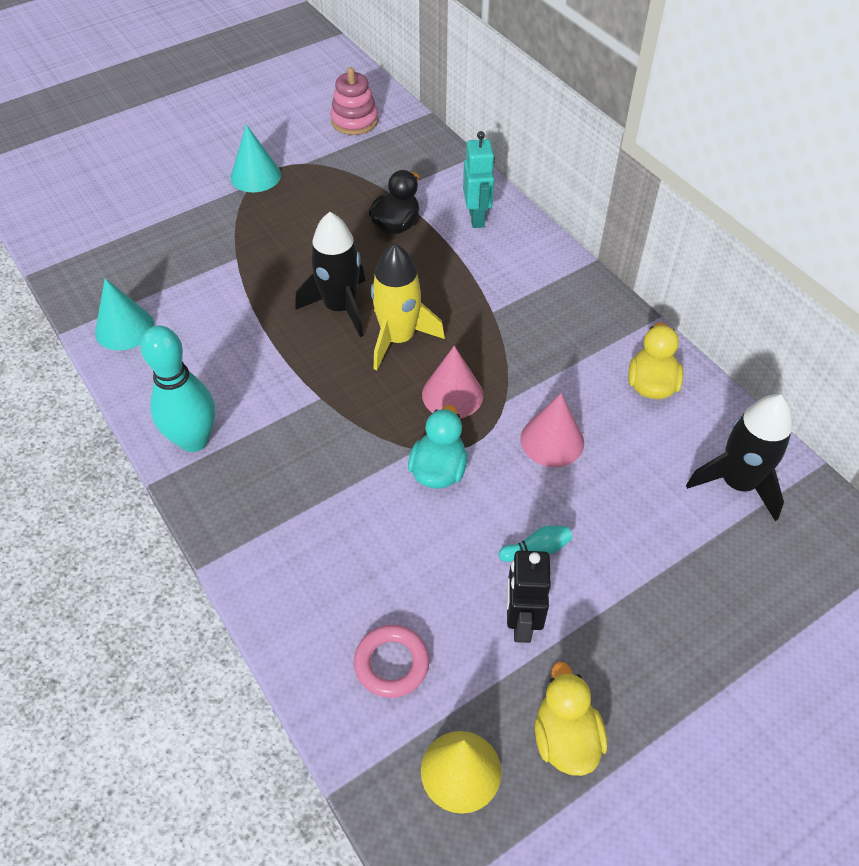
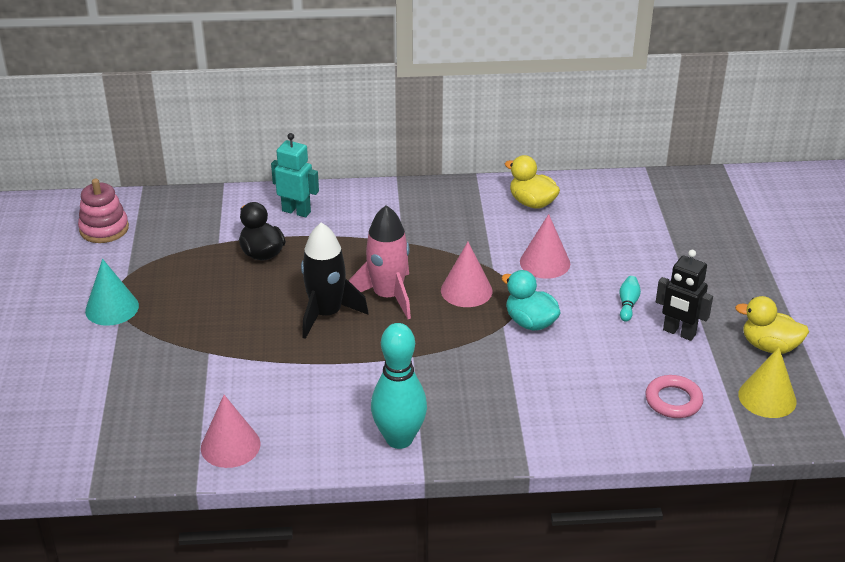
camera: 60 degrees left, 15 degrees down
turquoise cone [95,278,154,350] -> pink cone [201,395,261,468]
yellow rocket [371,243,445,370] -> pink rocket [349,205,411,319]
black rocket [686,394,793,521] -> none

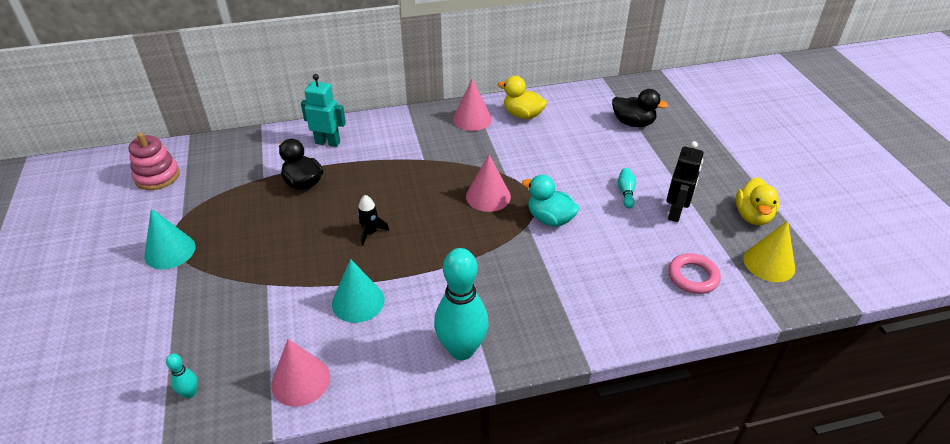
camera: 10 degrees left, 5 degrees up
black rocket [301,222,369,339] -> black rocket [357,195,389,246], size x0.50
pink rocket [349,205,411,319] -> none
pink cone [520,214,570,279] -> pink cone moved to [453,79,492,131]
black robot [656,250,713,341] -> black robot turned 90 degrees counterclockwise [667,141,704,222]
yellow duck [735,296,809,354] -> yellow duck turned 90 degrees counterclockwise [736,177,779,225]
none -> turquoise bowling pin [166,353,198,398]
none -> turquoise cone [332,259,385,323]
none -> black duck [612,89,668,127]

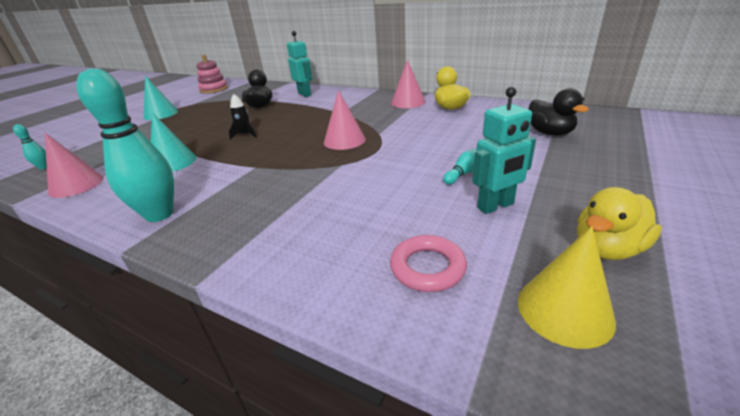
camera: 45 degrees right, 10 degrees down
turquoise duck [522,175,579,227] -> none
black robot [667,141,704,222] -> turquoise robot [472,87,536,214]

